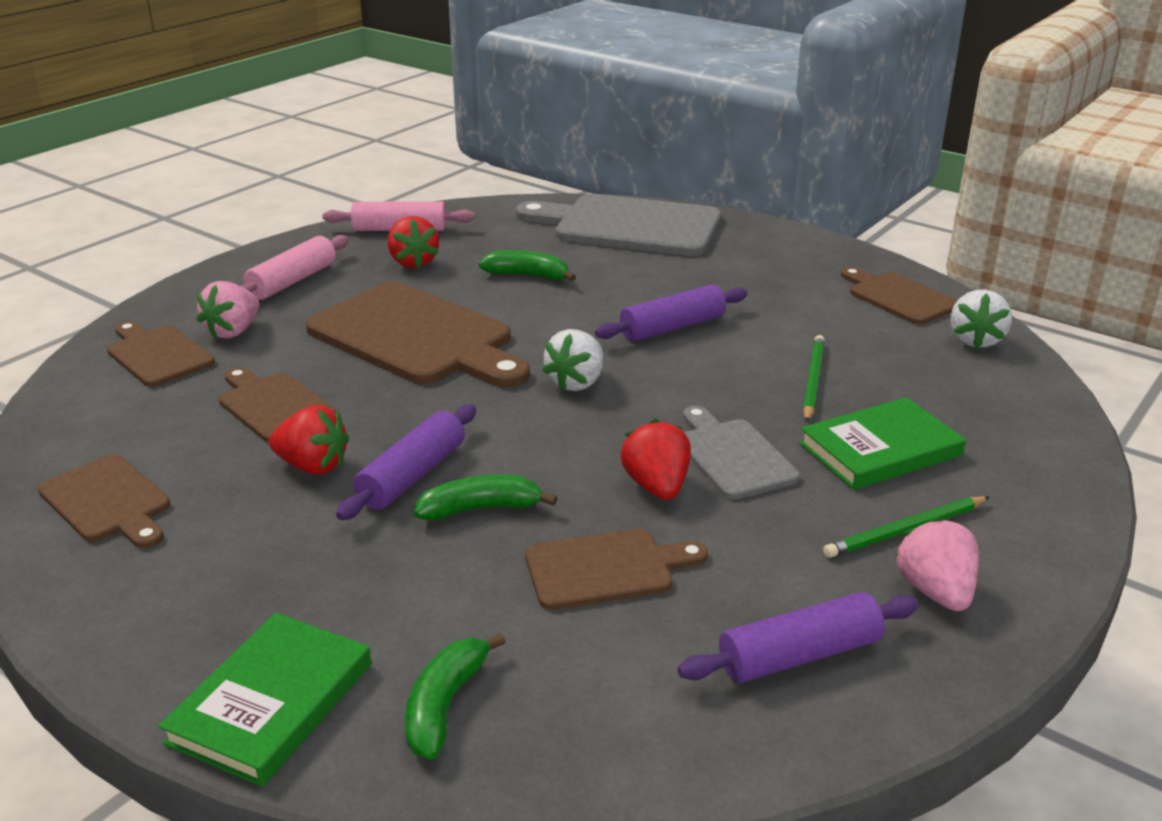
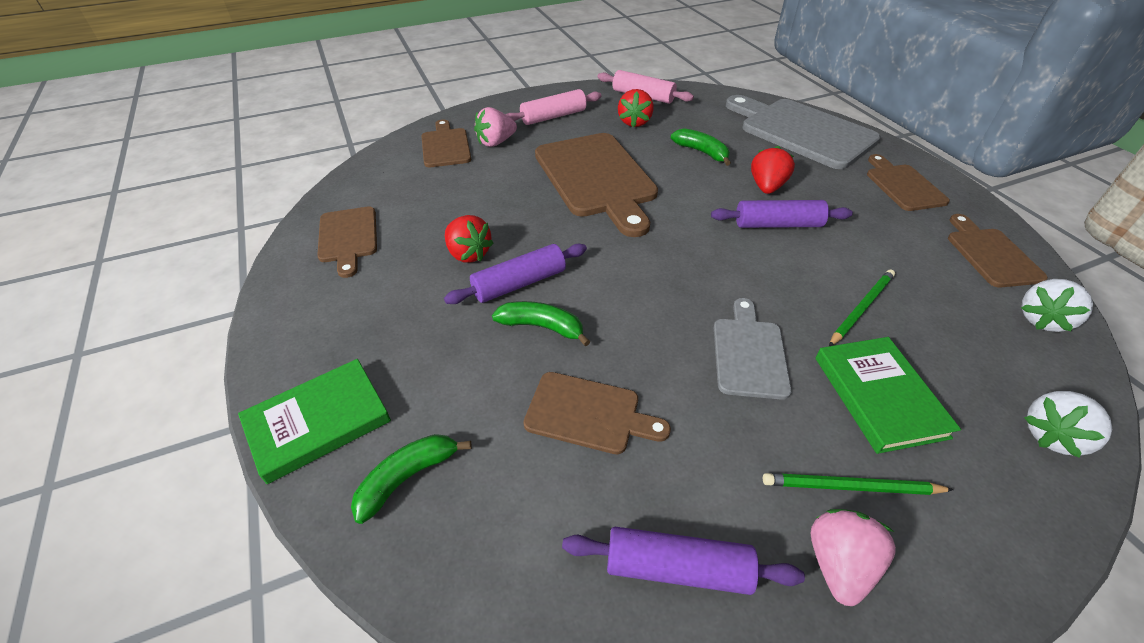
camera: 30 degrees right, 15 degrees up
brown cutting board [219,367,336,443] -> brown cutting board moved to [867,154,950,211]
white strawberry [542,329,604,391] -> white strawberry moved to [1024,391,1112,458]
red strawberry [621,419,691,500] -> red strawberry moved to [751,146,795,194]
green book [799,397,966,490] -> green book turned 75 degrees clockwise [815,337,961,454]

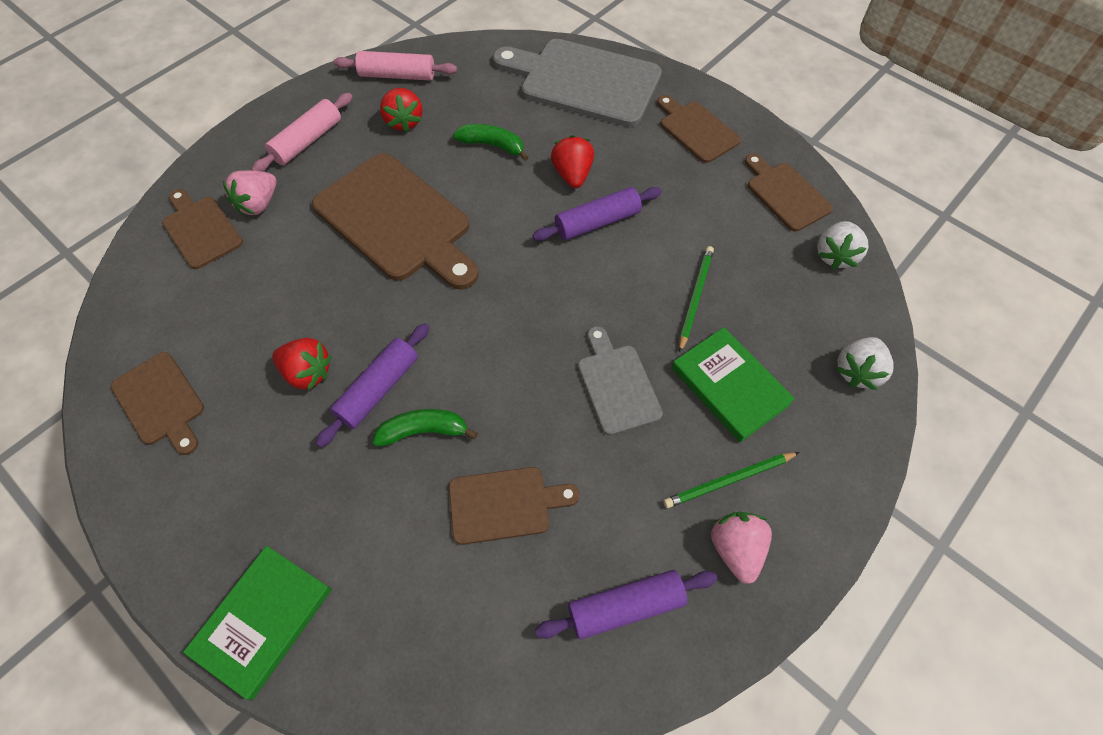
camera: 25 degrees left, 15 degrees up
green banana [351,434,472,524] -> none

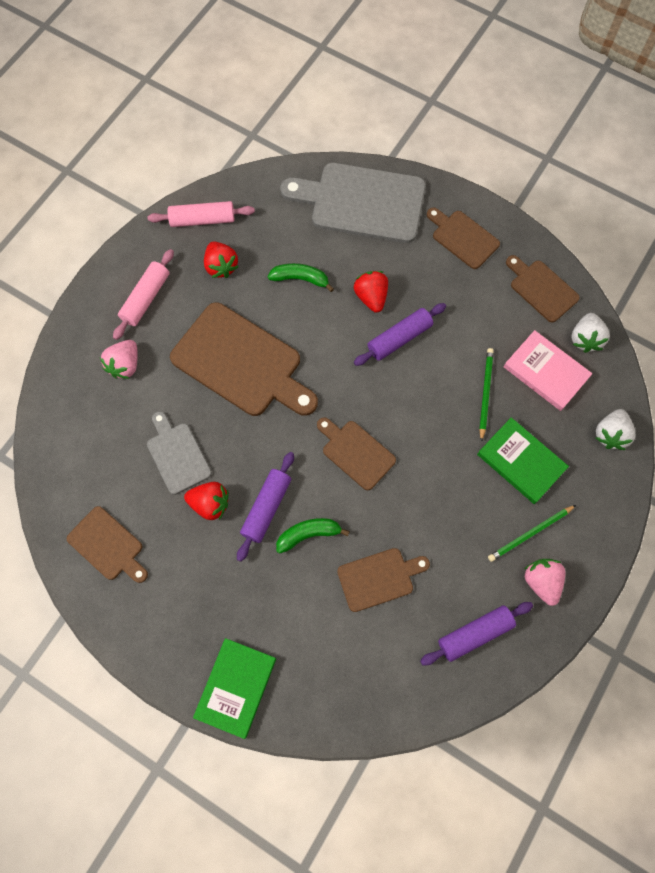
camera: 10 degrees left, 10 degrees up
brown cutting board [162,189,243,269] -> brown cutting board moved to [317,418,396,490]
grey cutting board [578,326,663,435] -> grey cutting board moved to [147,411,212,495]
none -> pink book [504,330,592,411]

